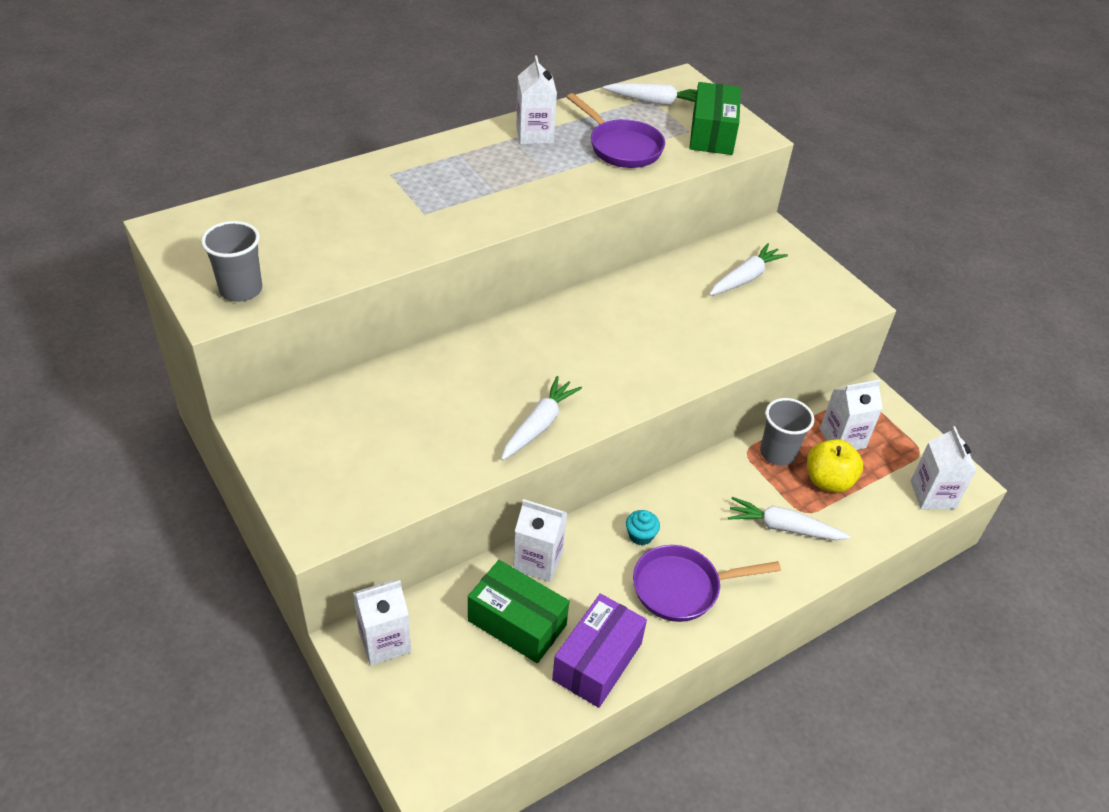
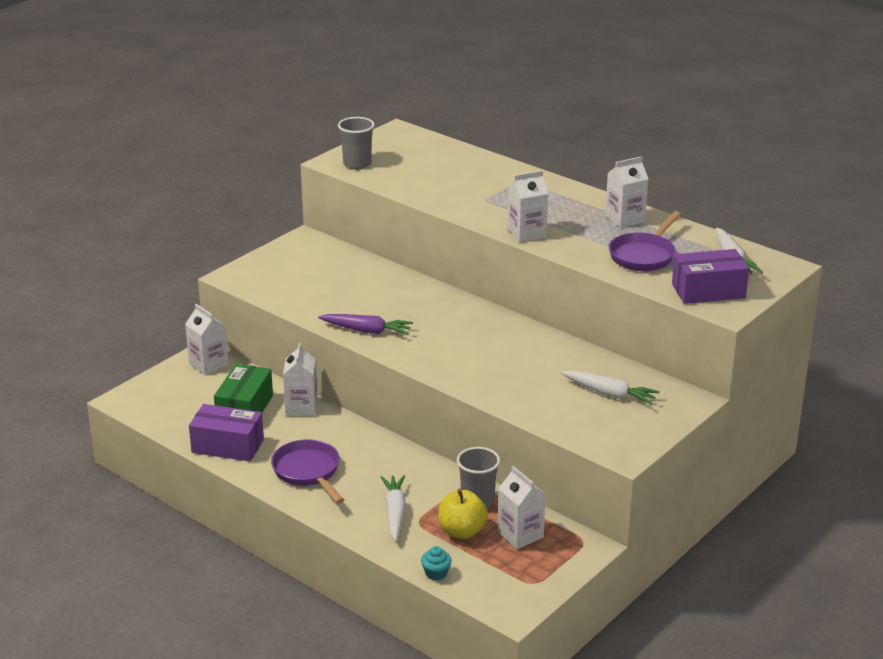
camera: 75 degrees right, 15 degrees down
white carrot [501,376,582,460] -> purple carrot [318,314,413,335]
turquoise cupcake [626,510,660,545] -> turquoise cupcake moved to [421,546,452,580]
green box [689,82,741,155] -> purple box [672,249,749,304]
white carton [911,426,977,509] -> white carton moved to [508,170,548,242]

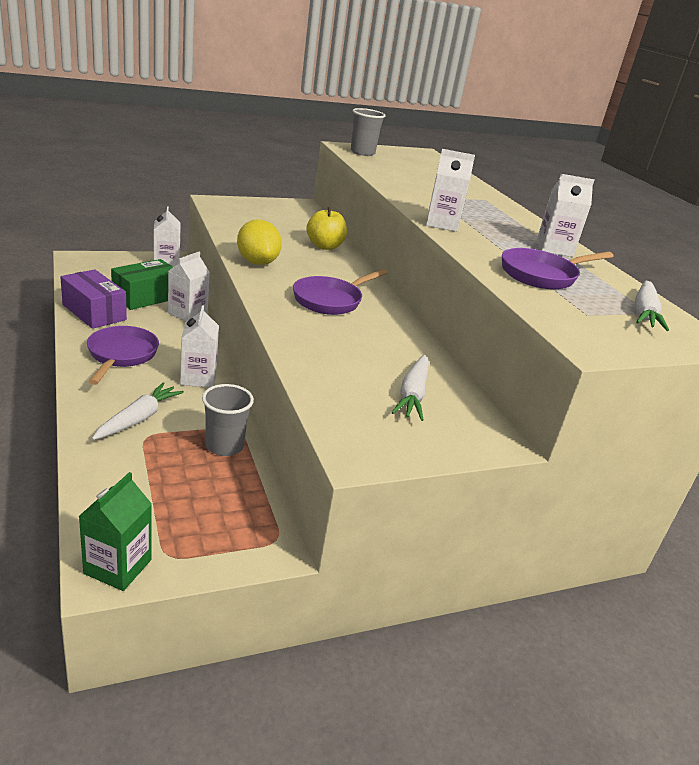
camera: 25 degrees right, 0 degrees up
purple carrot [318,314,413,335] -> yellow lemon [237,219,282,265]
turquoise cupcake [421,546,452,580] -> none
yellow apple [438,490,488,539] -> yellow apple moved to [307,207,347,250]
white carton [498,466,546,549] -> white carton moved to [180,306,219,388]
white carrot [561,370,660,405] -> white carrot turned 45 degrees clockwise [391,355,429,421]
purple box [672,249,749,304] -> none
none -> green carton [78,472,152,591]
none -> purple pan [293,269,388,315]

